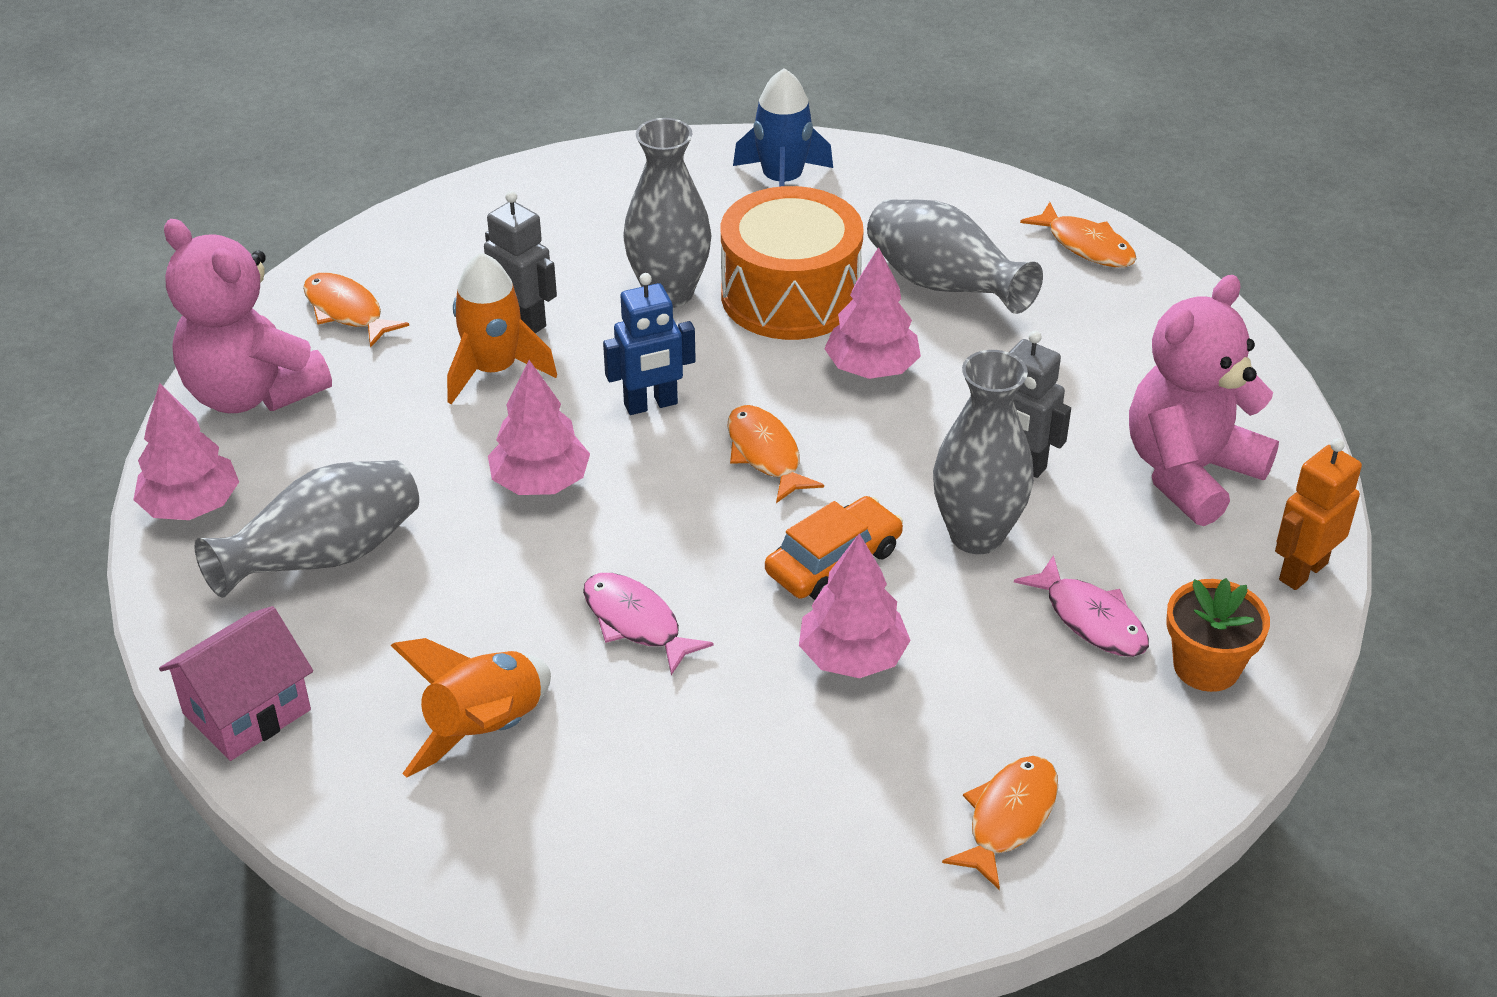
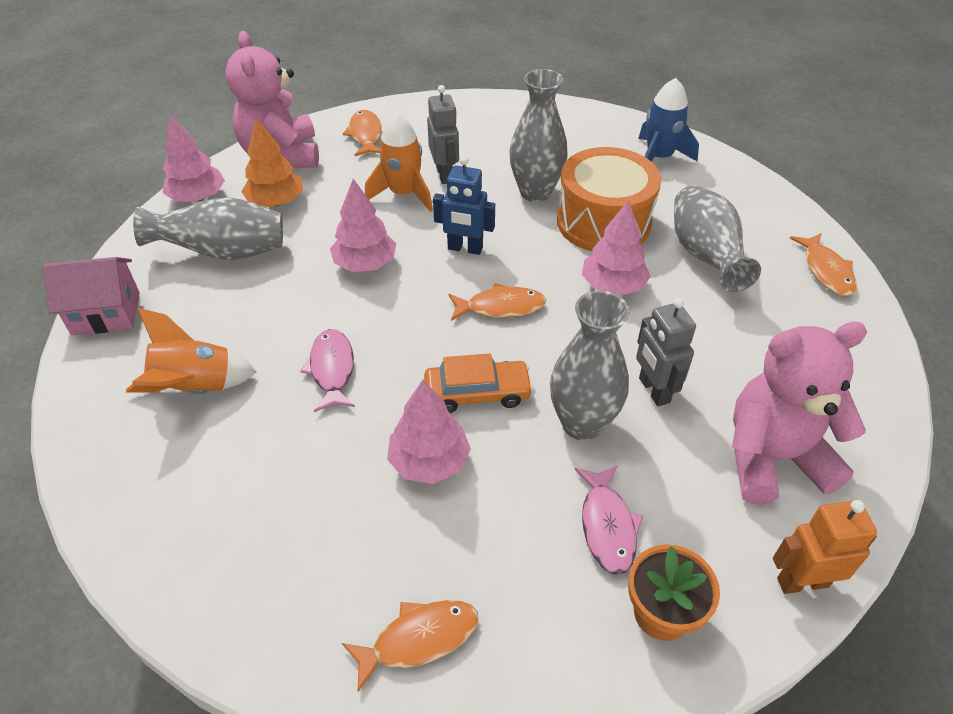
camera: 35 degrees right, 5 degrees up
orange fish [728,405,824,503] -> orange fish turned 75 degrees clockwise [448,283,546,321]
none -> orange tree [241,118,303,207]

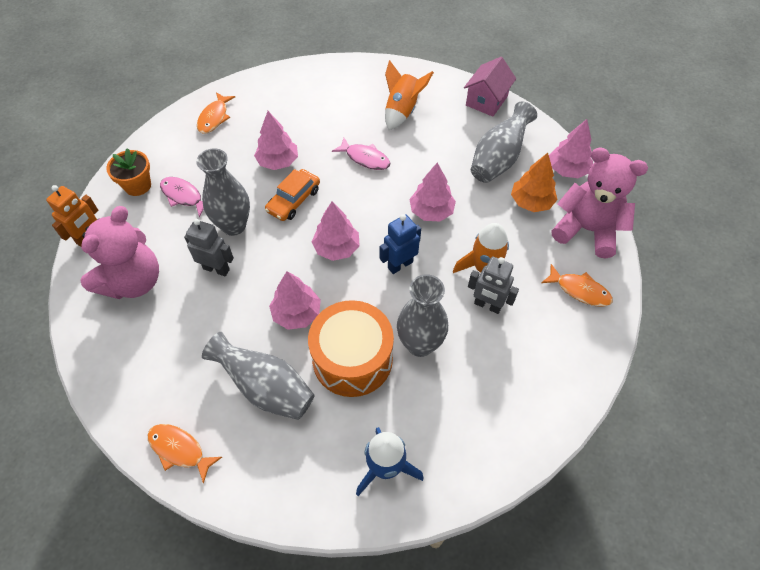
camera: 130 degrees right, 10 degrees up
orange fish [448,283,546,321] -> pink tree [312,201,360,261]

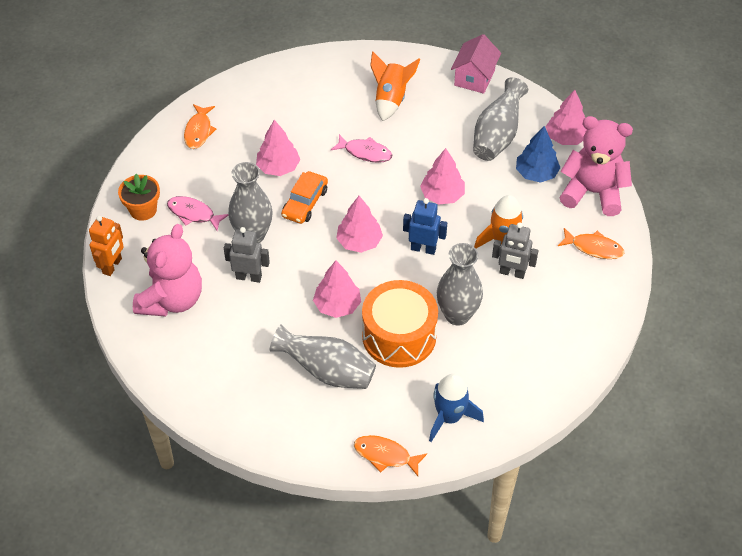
camera: 10 degrees left, 5 degrees down
orange fish [148,424,222,484] -> orange fish moved to [354,435,427,476]
blue robot [380,214,421,274] -> blue robot turned 60 degrees clockwise [403,198,447,255]
orange tree [511,153,557,212] -> blue tree [516,126,560,183]

